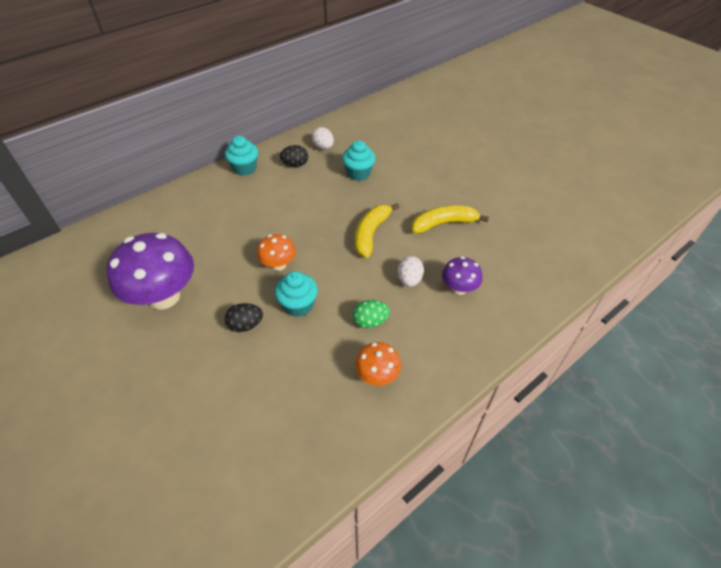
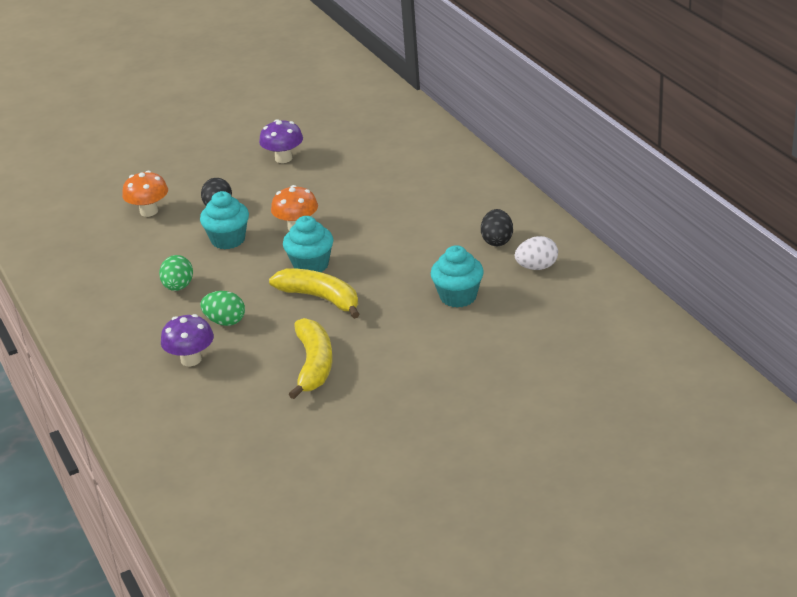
camera: 105 degrees right, 15 degrees down
purple mushroom [106,233,194,310] -> purple mushroom [259,119,303,163], size x0.51
turquoise cupcake [225,136,258,176] -> turquoise cupcake moved to [283,216,333,272]
orange mushroom [355,342,401,386] -> orange mushroom moved to [122,171,168,217]
white egg [398,256,424,287] -> green egg [200,291,245,326]

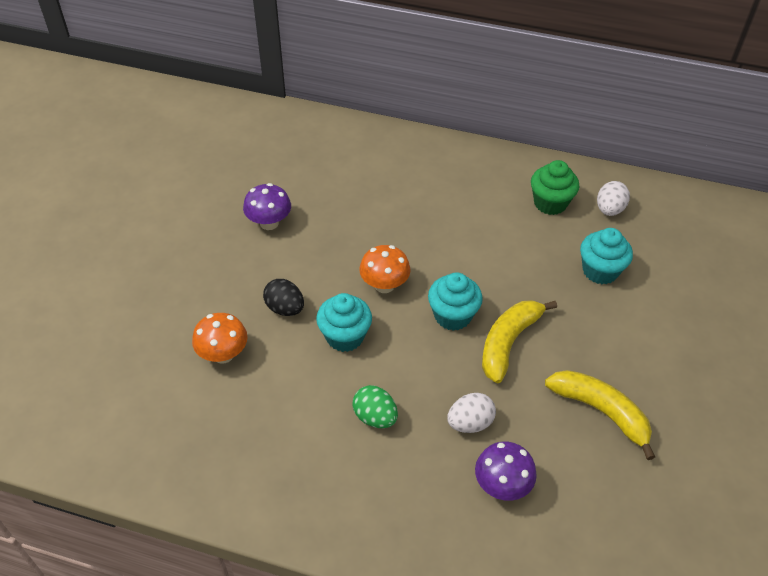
camera: 50 degrees left, 15 degrees up
green egg [200,291,245,326] -> white egg [447,393,496,433]
yellow banana [269,268,360,319] -> yellow banana turned 45 degrees counterclockwise [482,300,557,383]
black egg [481,209,513,246] -> green cupcake [531,160,579,215]

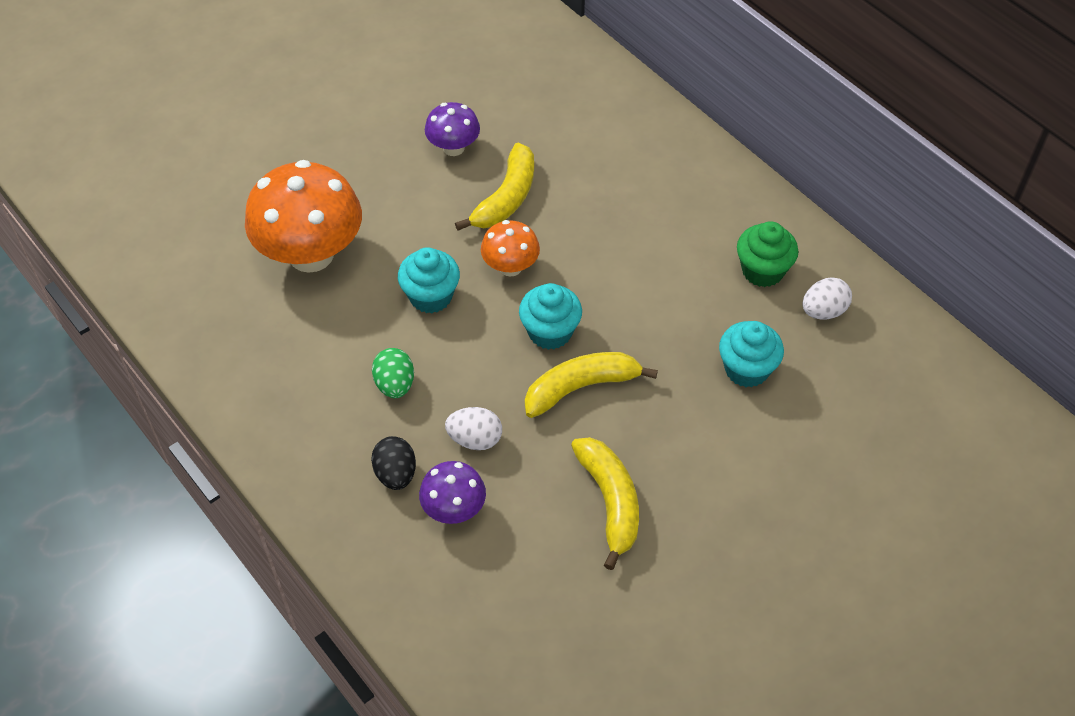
camera: 35 degrees right, 5 degrees up
orange mushroom [192,313,248,363] -> orange mushroom [245,160,362,273], size x1.96
black egg [263,279,304,316] -> black egg moved to [371,436,416,490]
none -> yellow banana [455,143,534,231]

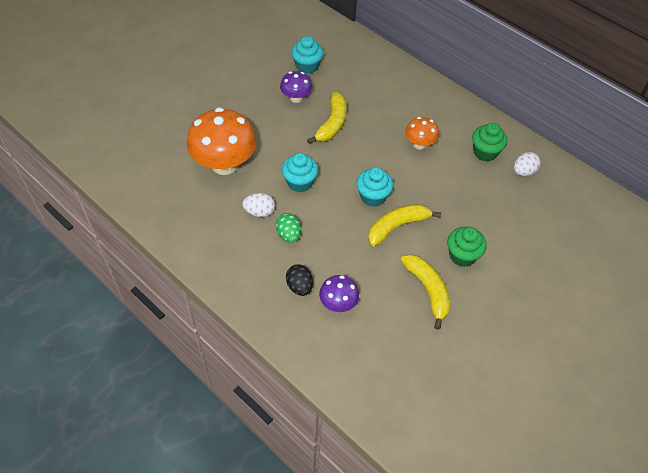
camera: 10 degrees left, 0 degrees up
white egg [445,407,502,450] -> white egg moved to [242,193,275,217]
orange mushroom [481,220,540,277] -> orange mushroom moved to [405,117,439,150]
turquoise cupcake [719,321,784,388] -> turquoise cupcake moved to [291,36,323,74]
none -> green cupcake [447,227,487,267]

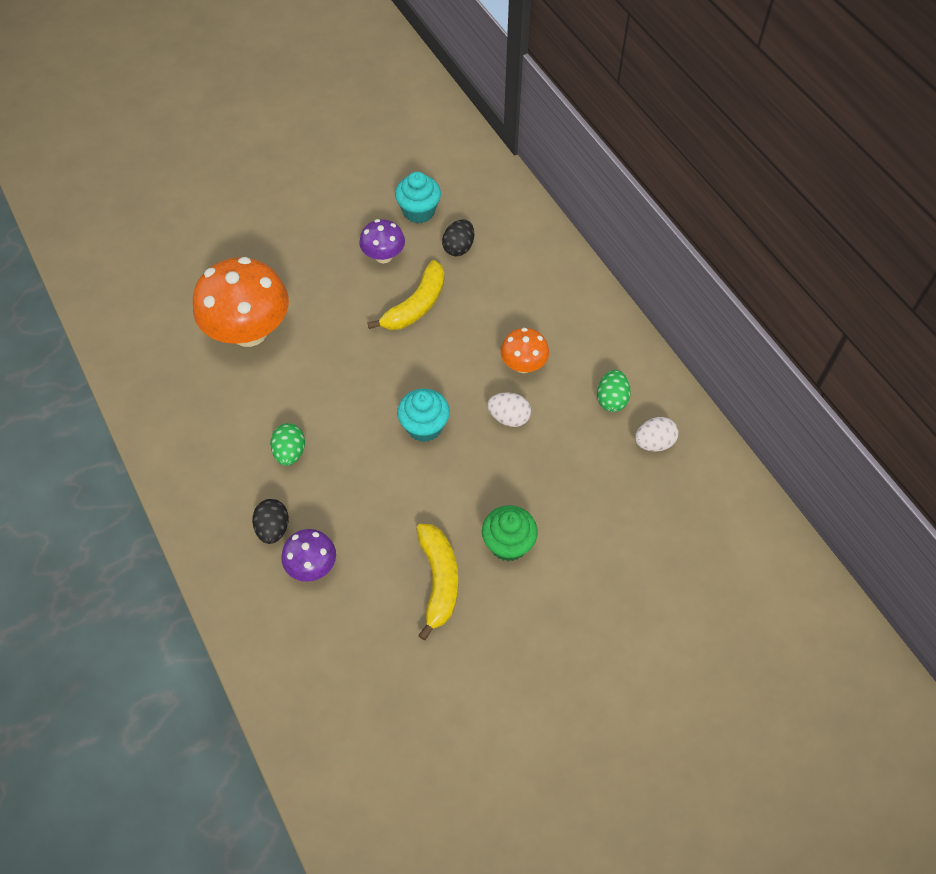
camera: 20 degrees right, 5 degrees up
white egg [242,193,275,217] -> white egg moved to [487,392,531,427]
turquoise cupcake [282,153,318,192] -> none
yellow banana [368,204,441,246] -> none
green cupcake [472,123,507,161] -> green egg [597,370,631,412]
none -> black egg [442,219,474,256]

